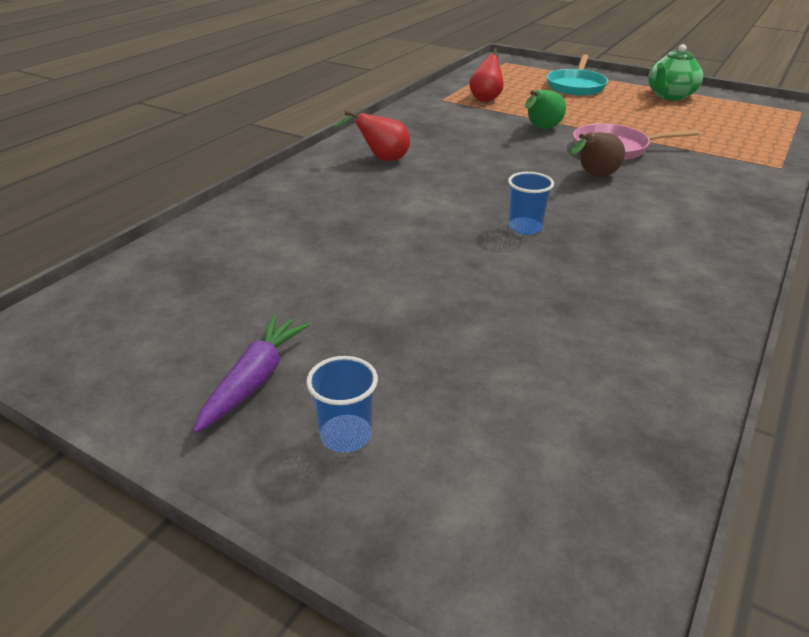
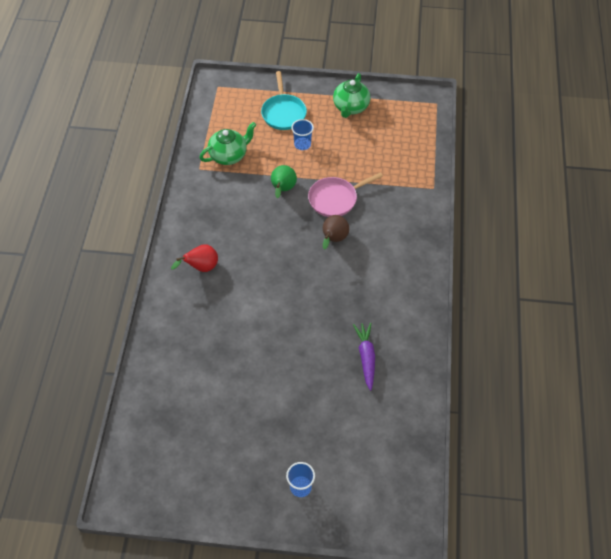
camera: 25 degrees left, 20 degrees up
purple carrot [193,315,310,433] -> purple carrot moved to [353,323,375,391]
red pear [469,48,504,102] -> green teapot [199,122,256,165]
blue cup [508,172,554,235] -> blue cup moved to [291,119,314,150]

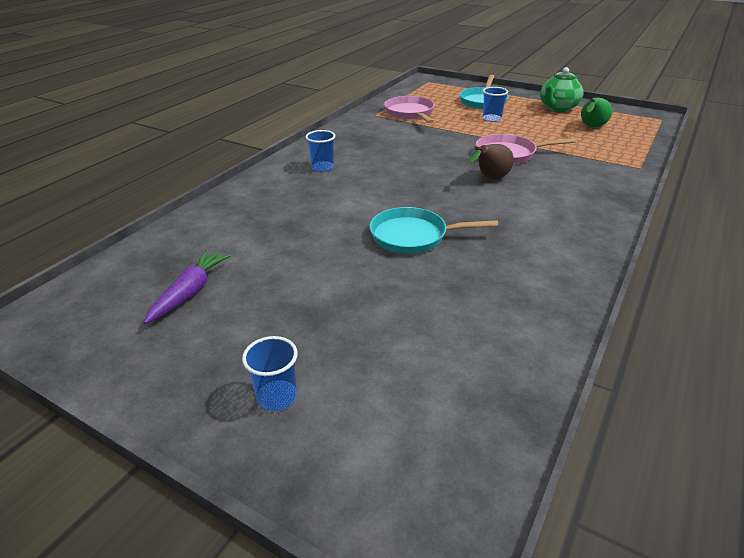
camera: 25 degrees right, 20 degrees down
red pear [171,244,218,272] -> blue cup [306,130,335,172]
green teapot [199,122,256,165] -> pink pan [384,96,435,123]
green pear [271,165,297,198] -> green pear moved to [581,98,612,127]
purple carrot [353,323,375,391] -> purple carrot moved to [144,250,231,324]
none -> turquoise pan [369,207,498,254]

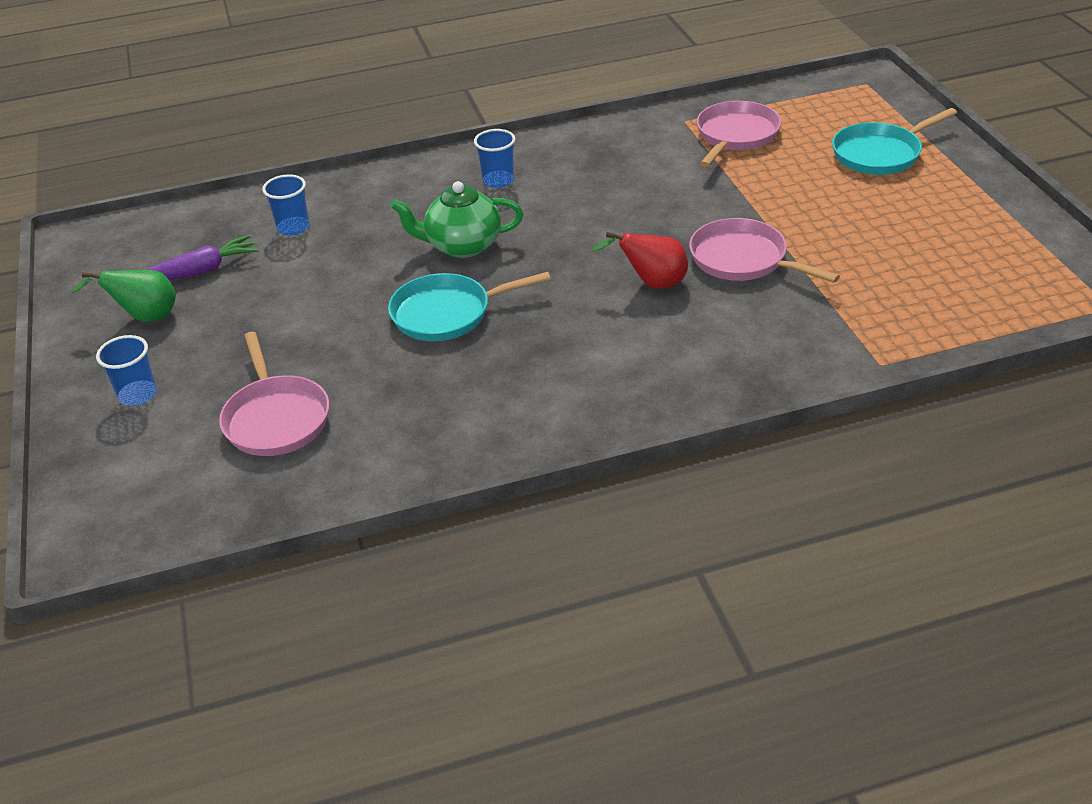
camera: 45 degrees right, 5 degrees up
turquoise pan [369,207,498,254] -> turquoise pan turned 60 degrees counterclockwise [388,272,551,341]
brown pear [469,144,514,179] -> red pear [591,232,688,289]
blue cup [483,87,508,122] -> blue cup moved to [262,174,309,236]
green teapot [540,67,584,112] -> green teapot moved to [391,181,523,258]
green pear [581,98,612,127] -> green pear moved to [71,270,176,322]
none -> pink pan [219,332,330,456]

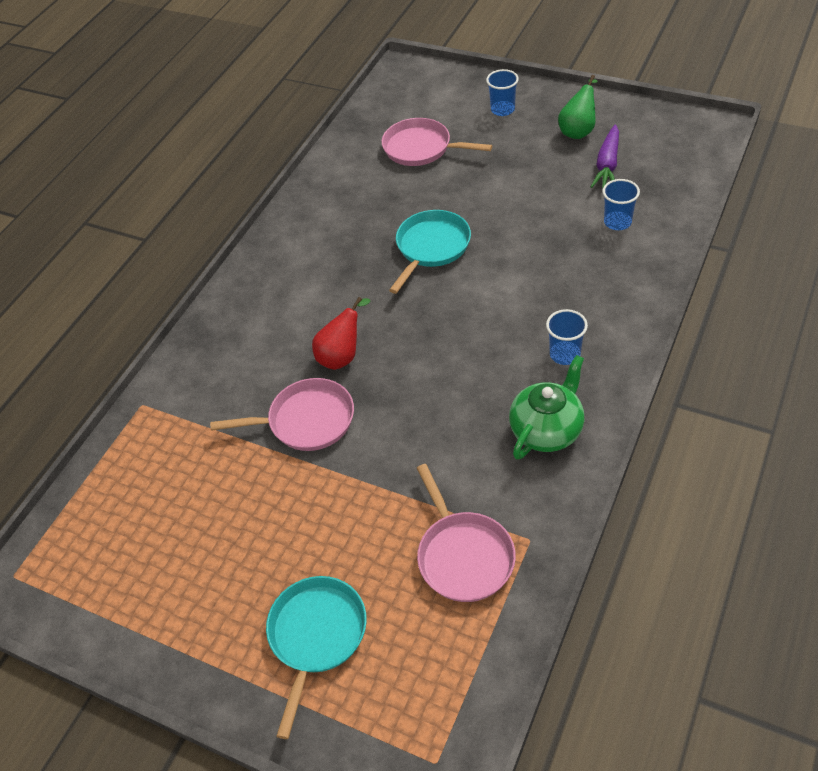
camera: 135 degrees right, 10 degrees up
green teapot [391,181,523,258] -> green teapot moved to [509,355,585,460]

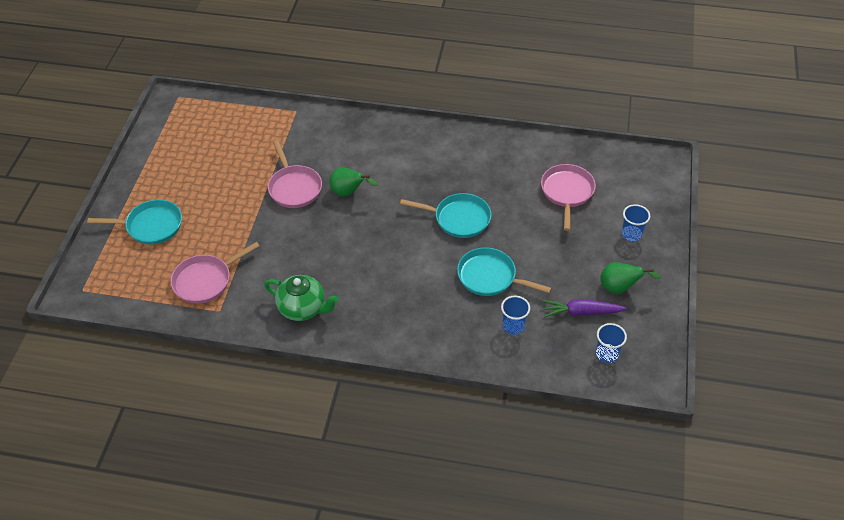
camera: 70 degrees right, 0 degrees up
red pear [312,297,370,370] -> green pear [330,167,378,197]
blue cup [546,309,588,365] -> blue cup moved to [596,323,627,363]
none -> turquoise pan [457,247,552,296]

